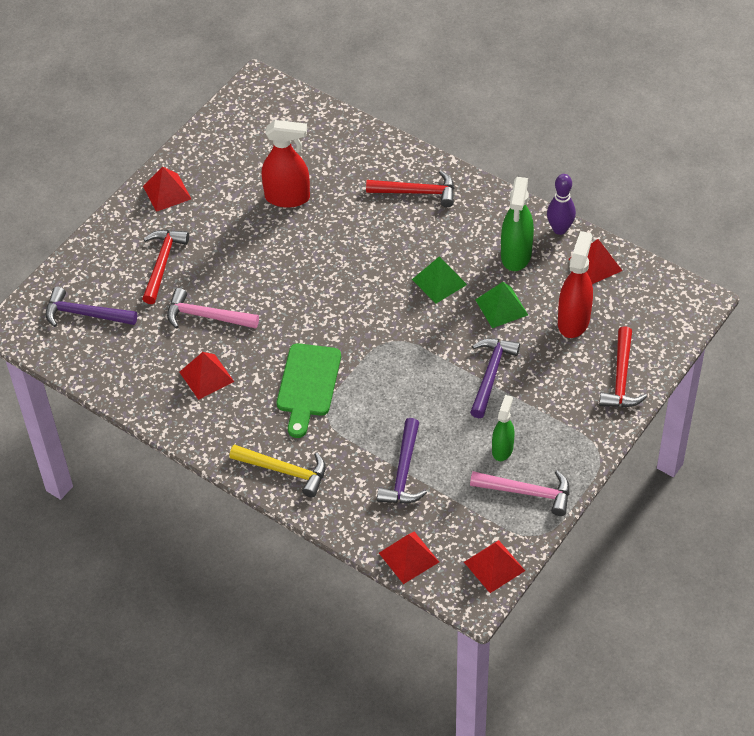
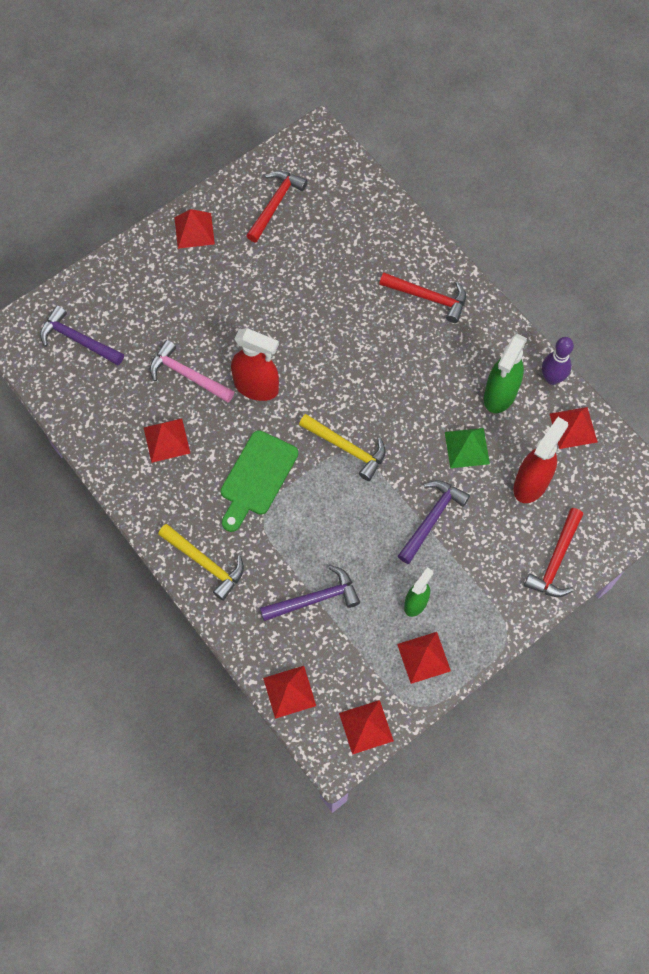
camera: 15 degrees right, 15 degrees up
red hammer [142,230,189,304] -> red hammer moved to [246,171,308,242]
red spray bottle [262,120,310,208] -> red spray bottle moved to [231,328,279,401]
purple hammer [377,418,427,503] -> purple hammer turned 135 degrees counterclockwise [260,565,360,621]
green pyramid [412,256,467,303] -> none
pink hammer [470,470,570,516] -> red pyramid [397,632,451,684]
none -> yellow hammer [299,414,386,481]

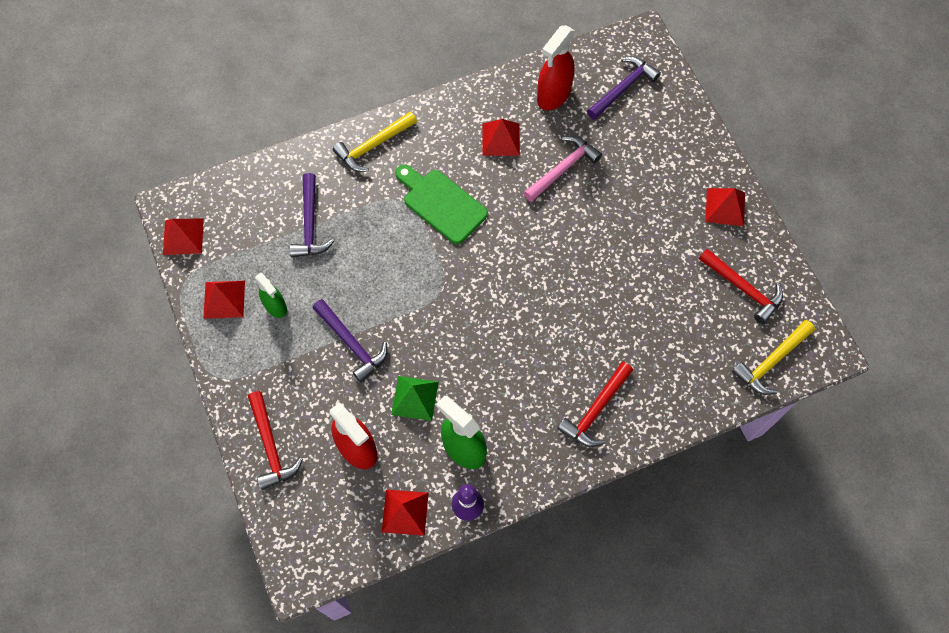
camera: 105 degrees right, 0 degrees up
red spray bottle [231,328,279,401] -> red spray bottle moved to [537,25,575,110]
red pyramid [263,666,316,719] -> none
yellow hammer [299,414,386,481] -> yellow hammer moved to [732,320,815,395]
red hammer [524,508,583,597] -> red hammer turned 150 degrees counterclockwise [248,391,303,490]

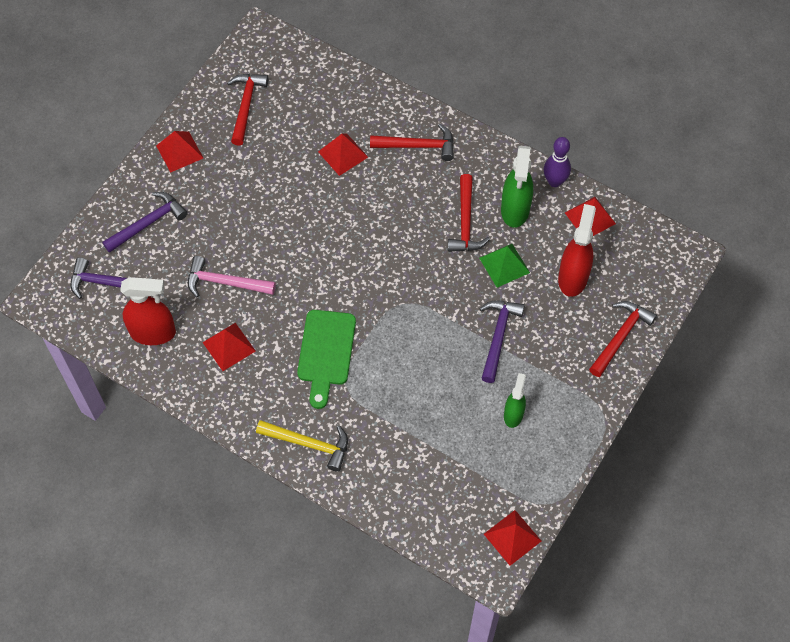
camera: 125 degrees left, 5 degrees down
red pyramid [203,281,245,319] -> red pyramid moved to [318,133,368,176]
purple hammer [290,173,334,257] -> purple hammer moved to [102,192,188,253]
yellow hammer [732,320,815,395] -> none
none -> red hammer [448,174,490,252]

